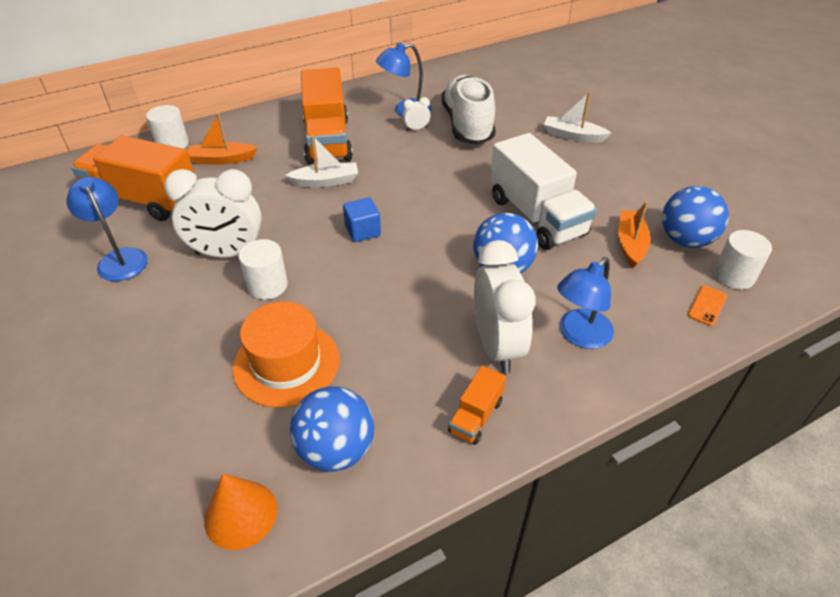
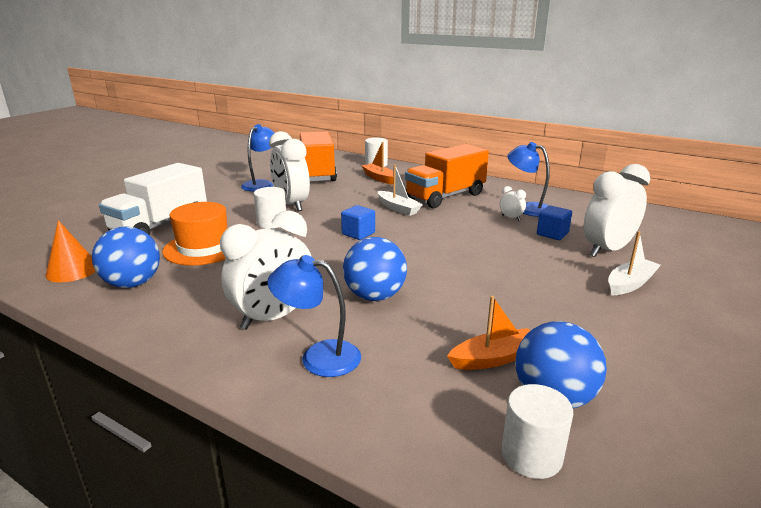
camera: 60 degrees right, 20 degrees down
white shoe [441,75,496,145] -> blue cube [537,205,572,240]
orange truck [448,365,506,445] -> none
white truck [490,133,597,250] -> white truck moved to [99,163,207,235]
white boat [544,92,611,143] -> white boat turned 60 degrees clockwise [608,231,661,295]
orange phone [688,285,727,326] -> none
none -> white clock [584,164,650,257]

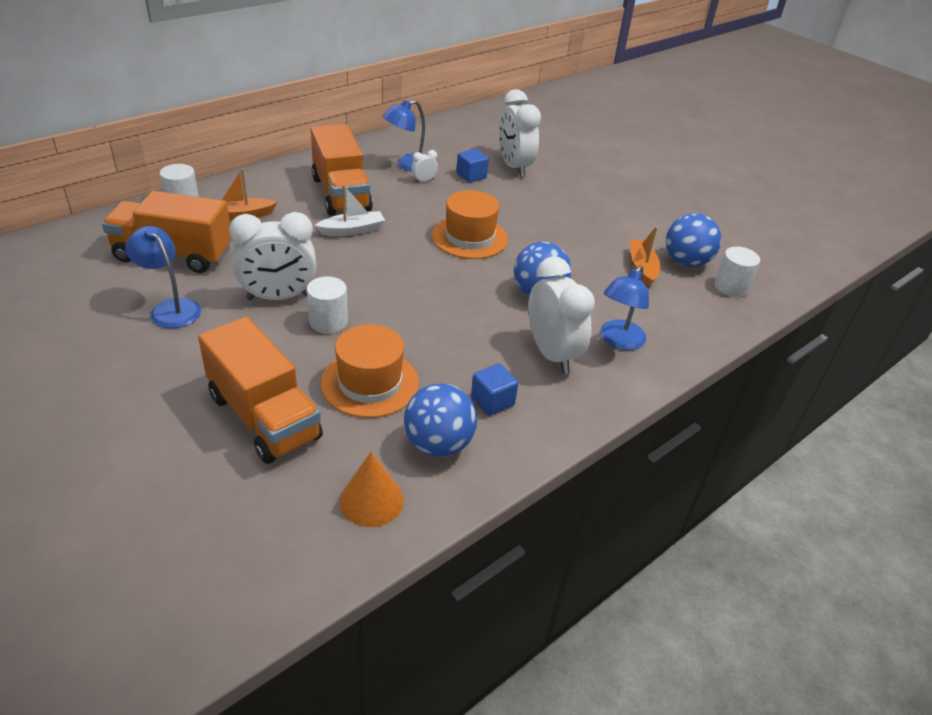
camera: 75 degrees left, 15 degrees up
white truck [99,163,207,235] -> orange truck [198,316,323,464]
blue cube [341,205,375,240] -> blue cube moved to [471,363,518,416]
white boat [608,231,661,295] -> none
none -> orange hat [432,190,508,259]

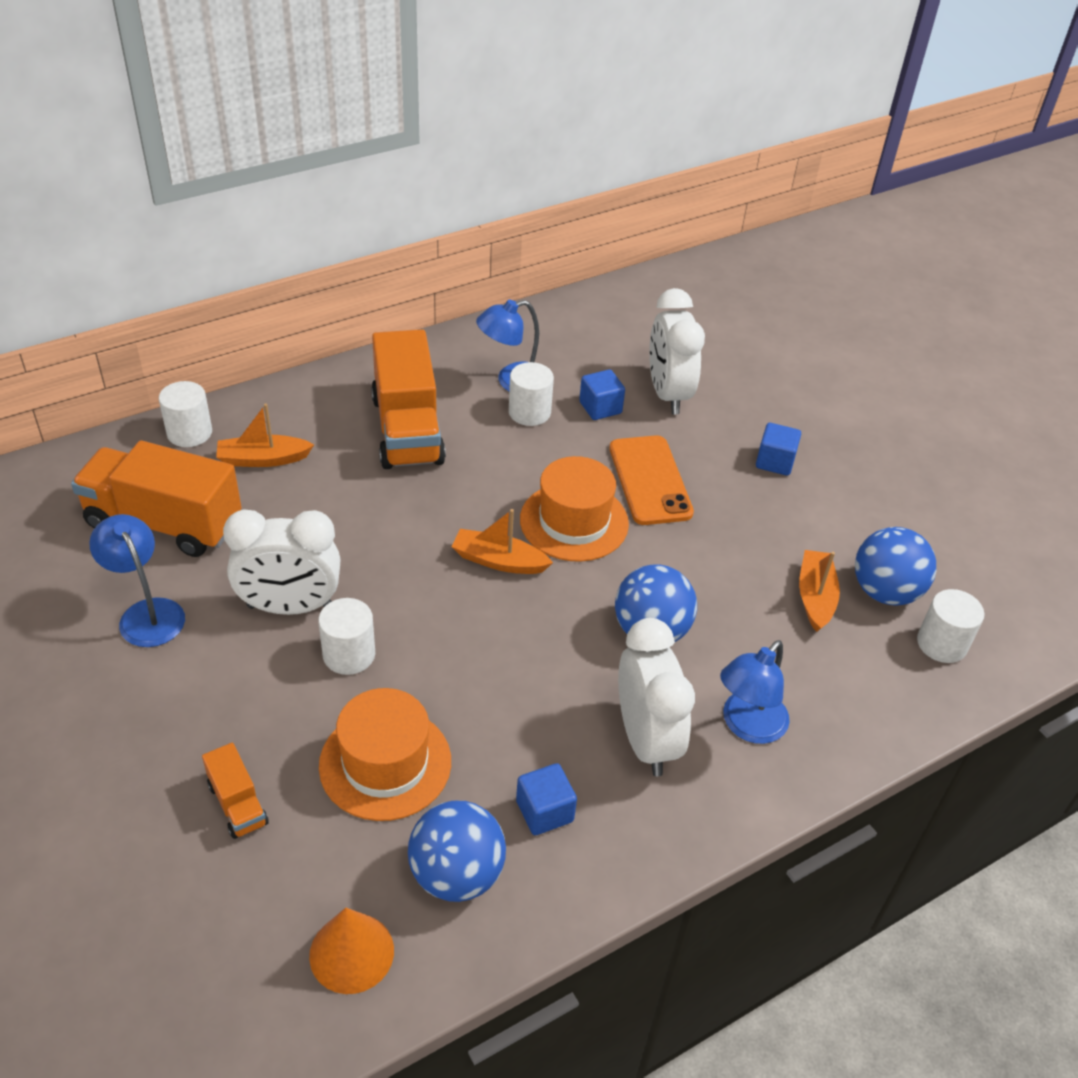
camera: 10 degrees right, 5 degrees up
orange truck [198,316,323,464] -> orange truck [202,743,269,839], size x0.46
white boat [315,185,385,236] -> none
white clock [411,150,438,183] -> white cylinder [509,362,554,426]
none -> orange boat [451,509,553,574]
none -> orange phone [610,435,694,525]
none -> blue cube [756,423,801,476]

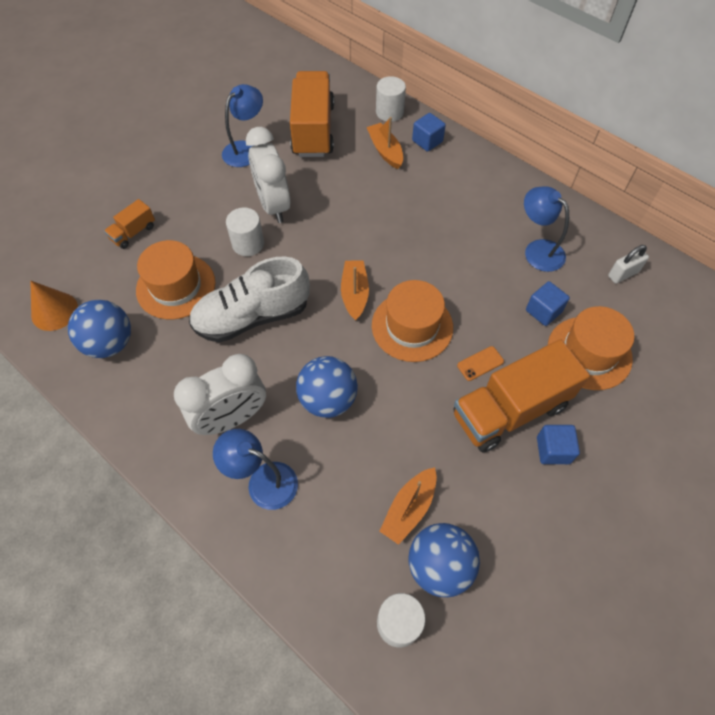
camera: 75 degrees right, 15 degrees up
orange truck [371,329,446,469] -> orange truck moved to [453,339,590,452]
white cylinder [509,362,554,426] -> none
blue cube [516,763,577,835] -> blue cube moved to [412,113,446,152]
orange phone [610,435,694,525] -> orange phone [457,346,504,381], size x0.46
white clock [649,288,705,414] -> orange hat [548,306,634,390]
orange boat [799,550,840,632] -> orange boat turned 135 degrees clockwise [379,467,437,545]
none -> white shoe [189,256,310,343]
none -> white padlock [608,245,649,284]

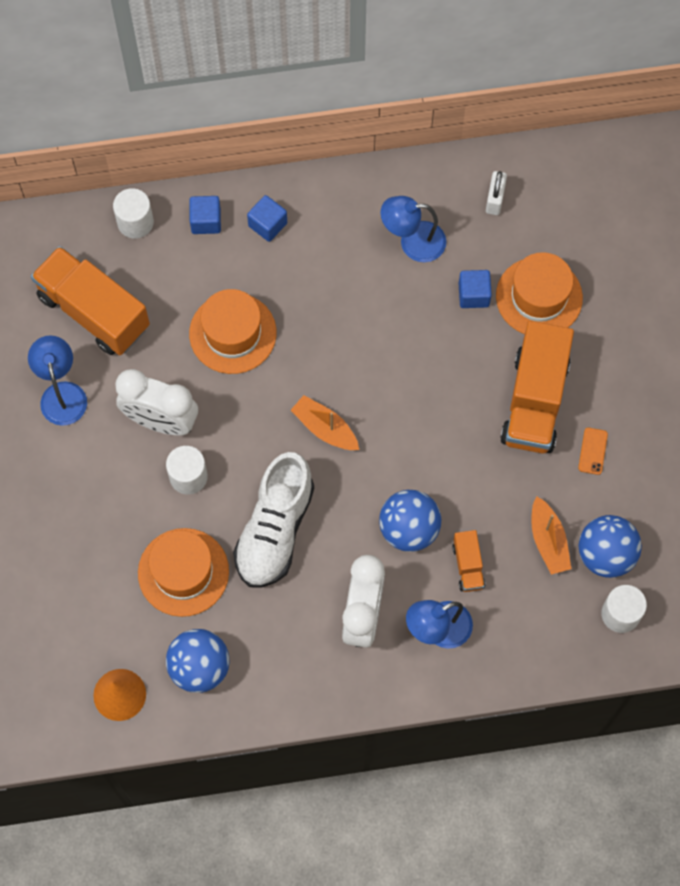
camera: 50 degrees left, 10 degrees up
orange truck [104,199,155,249] -> orange truck moved to [452,530,485,592]
orange boat [367,117,403,169] -> none
orange hat [372,280,453,362] -> orange hat moved to [189,289,276,374]
orange phone [457,346,504,381] -> orange phone moved to [578,428,608,475]
blue cube [537,425,580,464] -> blue cube moved to [247,195,287,242]

